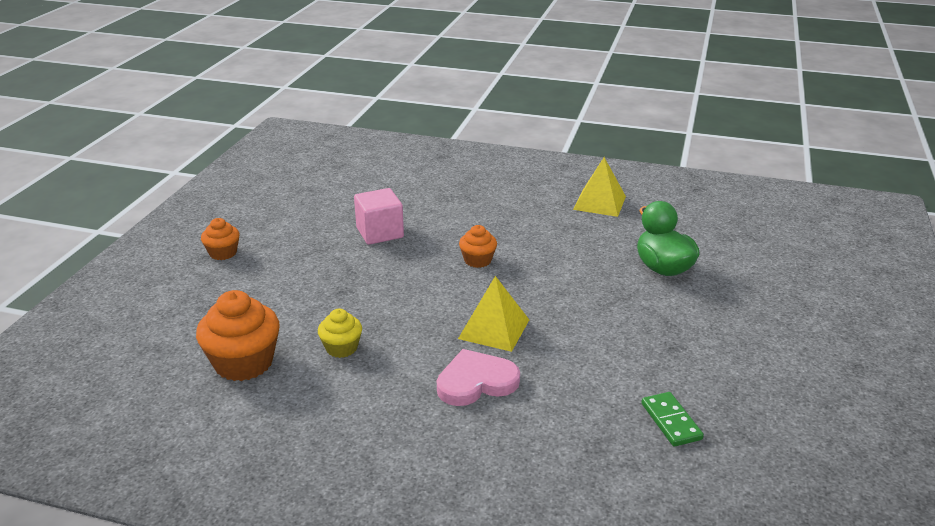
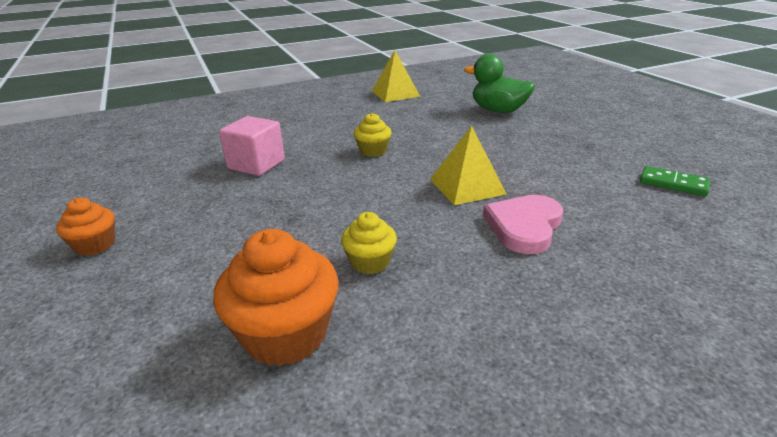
camera: 40 degrees left, 0 degrees up
orange cupcake [459,225,497,268] -> yellow cupcake [354,113,392,157]

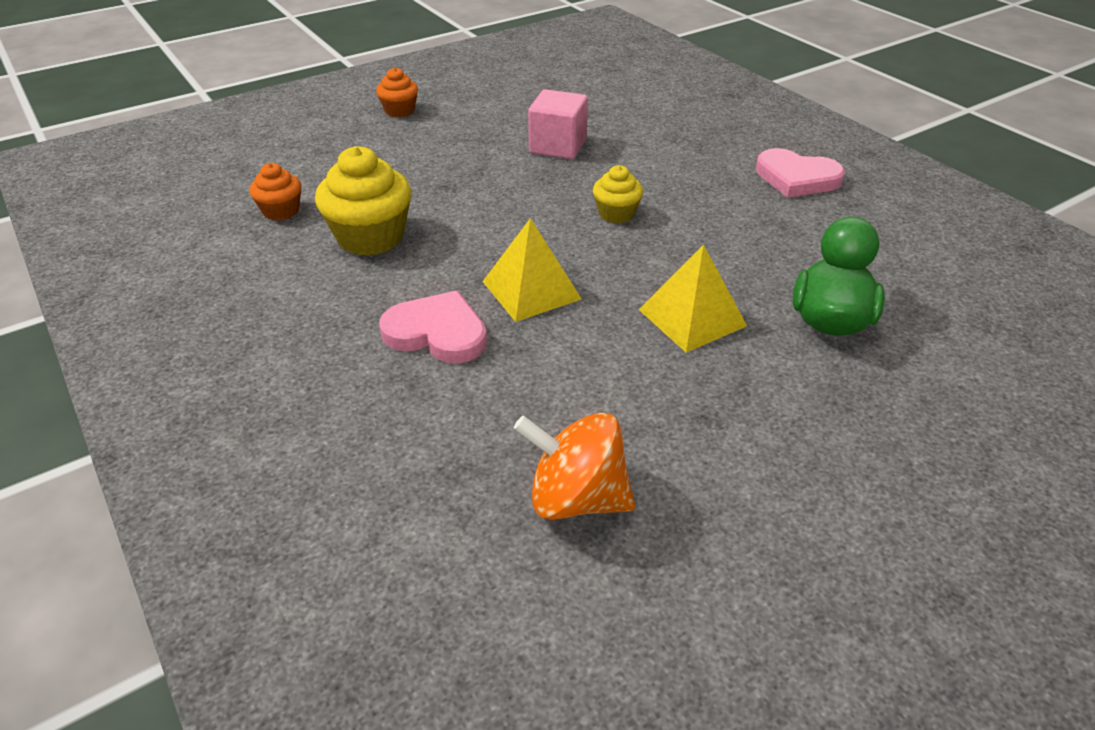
camera: 80 degrees right, 10 degrees up
orange cupcake [213,229,339,366] -> orange cupcake [250,163,301,221], size x0.56
yellow cupcake [341,212,397,274] -> yellow cupcake [315,146,411,256], size x1.78
yellow pyramid [372,50,420,102] -> yellow pyramid moved to [639,244,747,353]
green domino [640,166,710,196] -> orange spinning top [514,413,636,520]
none -> pink heart [756,148,845,198]

